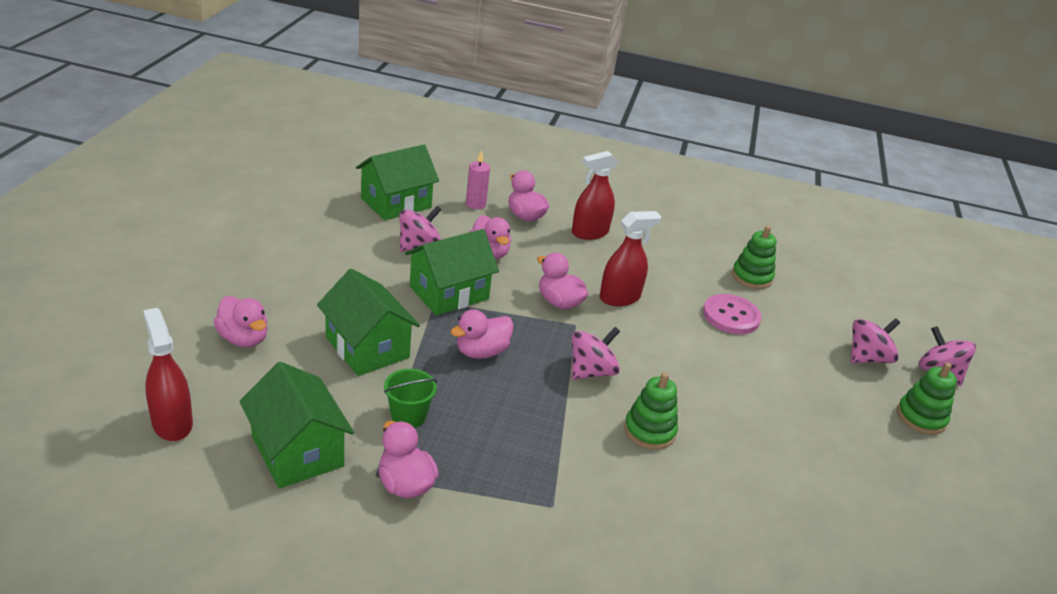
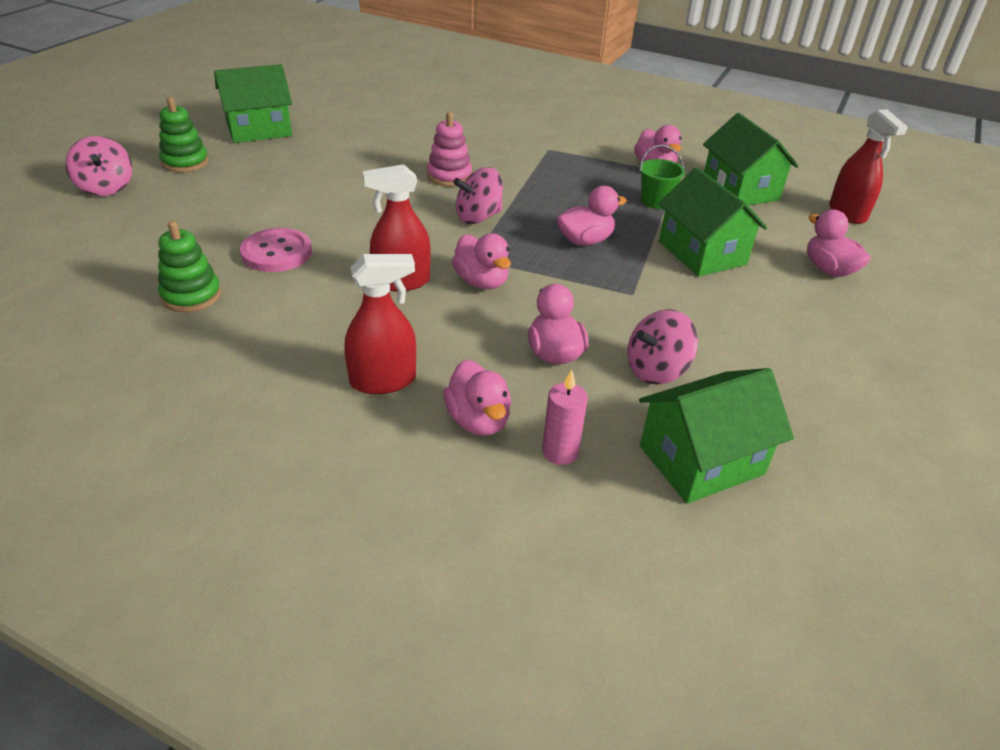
camera: 165 degrees left, 5 degrees up
green house [405,229,499,316] -> green house moved to [214,64,292,143]
green stacking toy [624,372,678,450] -> pink stacking toy [427,112,472,187]
pink spinning top [851,318,900,363] -> none

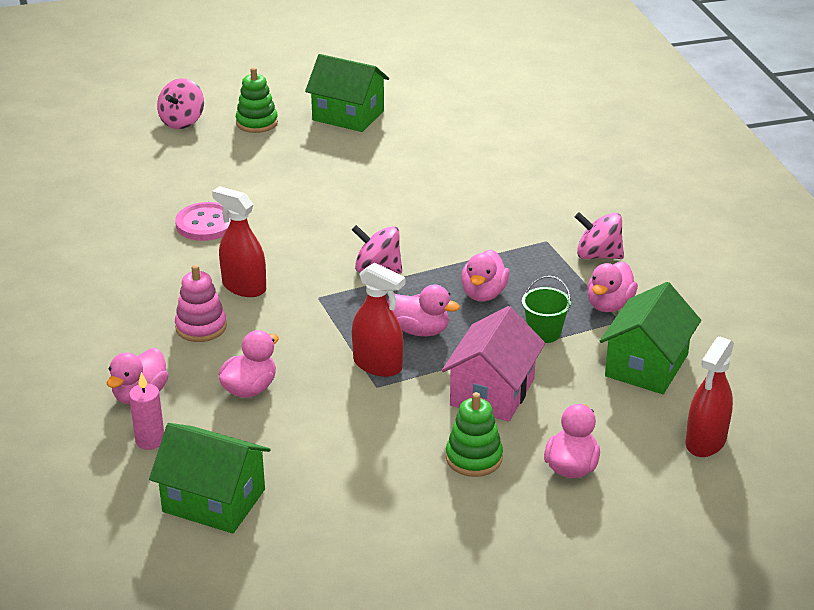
camera: 50 degrees right, 5 degrees down
green stacking toy [158,221,221,312] -> green stacking toy moved to [446,392,503,477]
red spray bottle [344,254,416,394] -> red spray bottle moved to [352,262,405,377]
pink stacking toy [427,112,472,187] -> pink stacking toy moved to [175,265,227,342]
pink duck [452,233,511,289] -> pink duck moved to [461,250,509,301]
pink spinning top [627,309,698,385] -> pink spinning top moved to [575,212,624,259]
green house [658,167,767,277] -> pink house [442,306,545,422]

